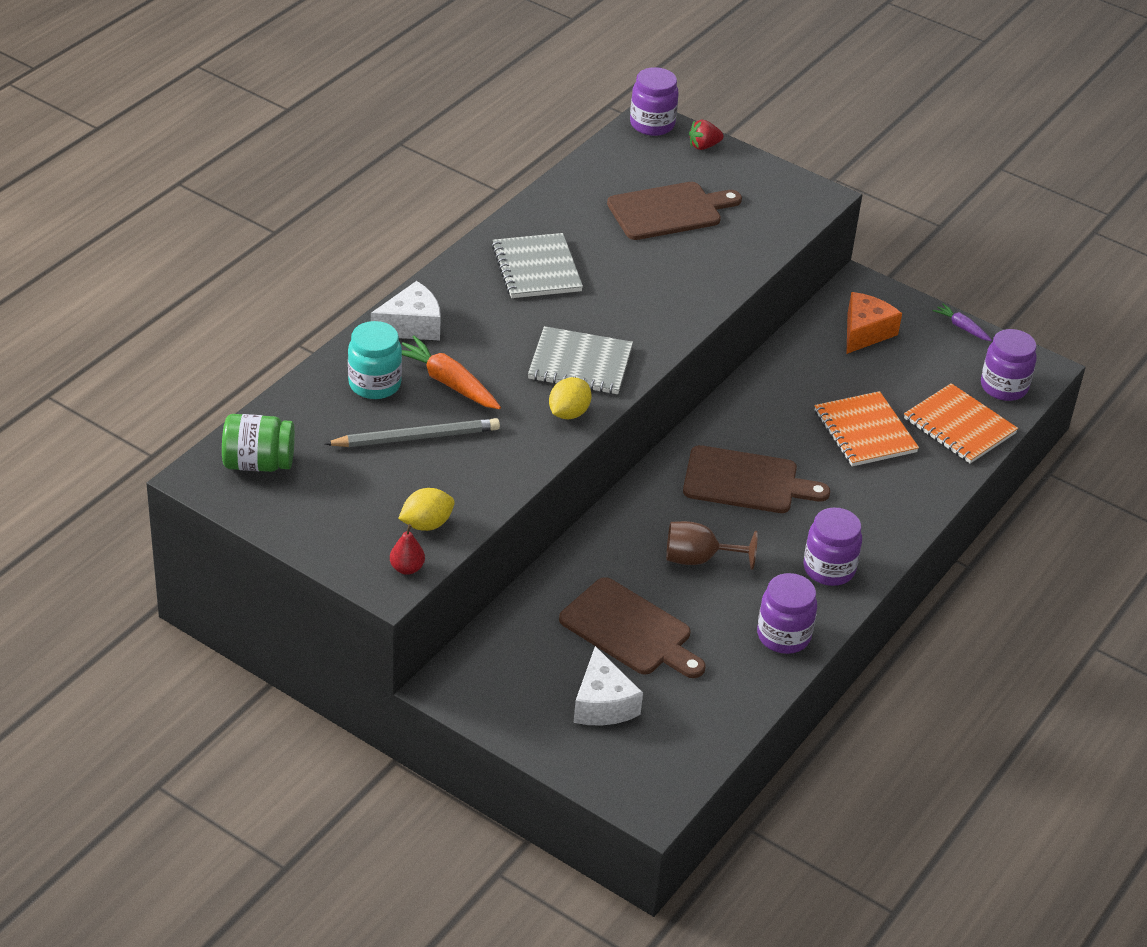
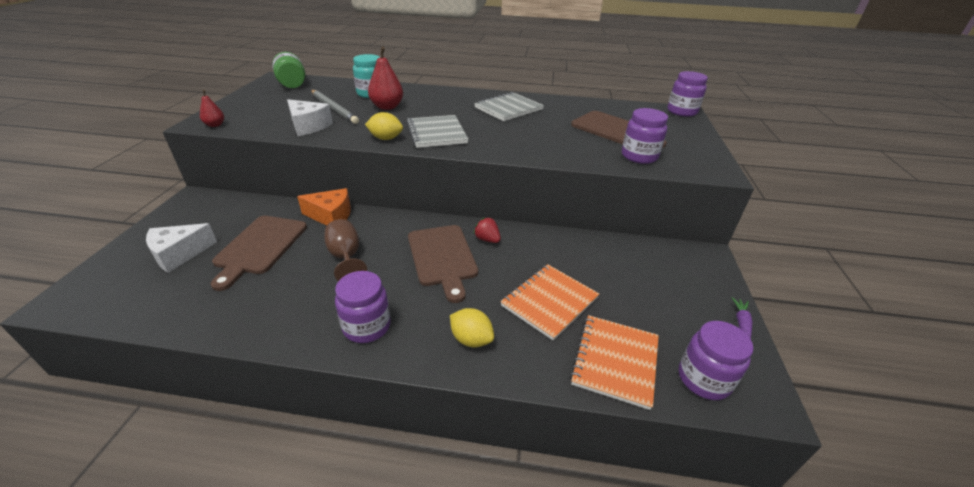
camera: 65 degrees right, 5 degrees down
white cheese [371,281,441,340] -> white cheese moved to [287,99,333,136]
yellow lemon [398,488,455,531] -> yellow lemon moved to [450,308,494,347]
orange carrot [402,335,501,409] -> red pear [368,47,403,110]
red strawberry [689,119,724,150] -> red strawberry moved to [473,217,501,243]
purple jar [757,573,817,654] -> purple jar moved to [622,108,668,164]
orange cheese [847,292,902,354] -> orange cheese moved to [297,188,351,226]

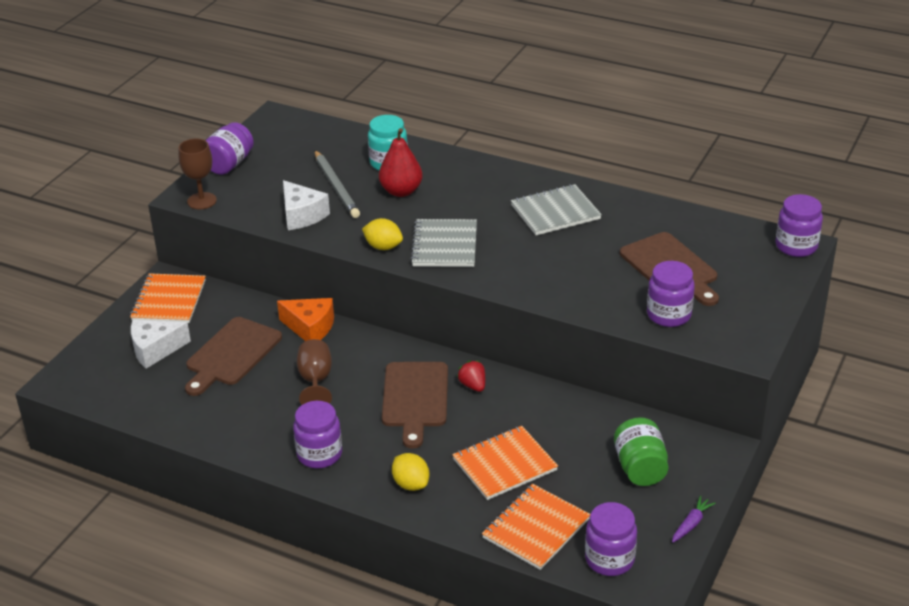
camera: 20 degrees right, 0 degrees up
red pear [200,90,224,127] -> brown goblet [179,139,217,209]
green jar [272,52,305,88] -> green jar moved to [614,417,669,486]
none -> orange notebook [130,273,206,323]
none -> purple jar [205,122,254,175]

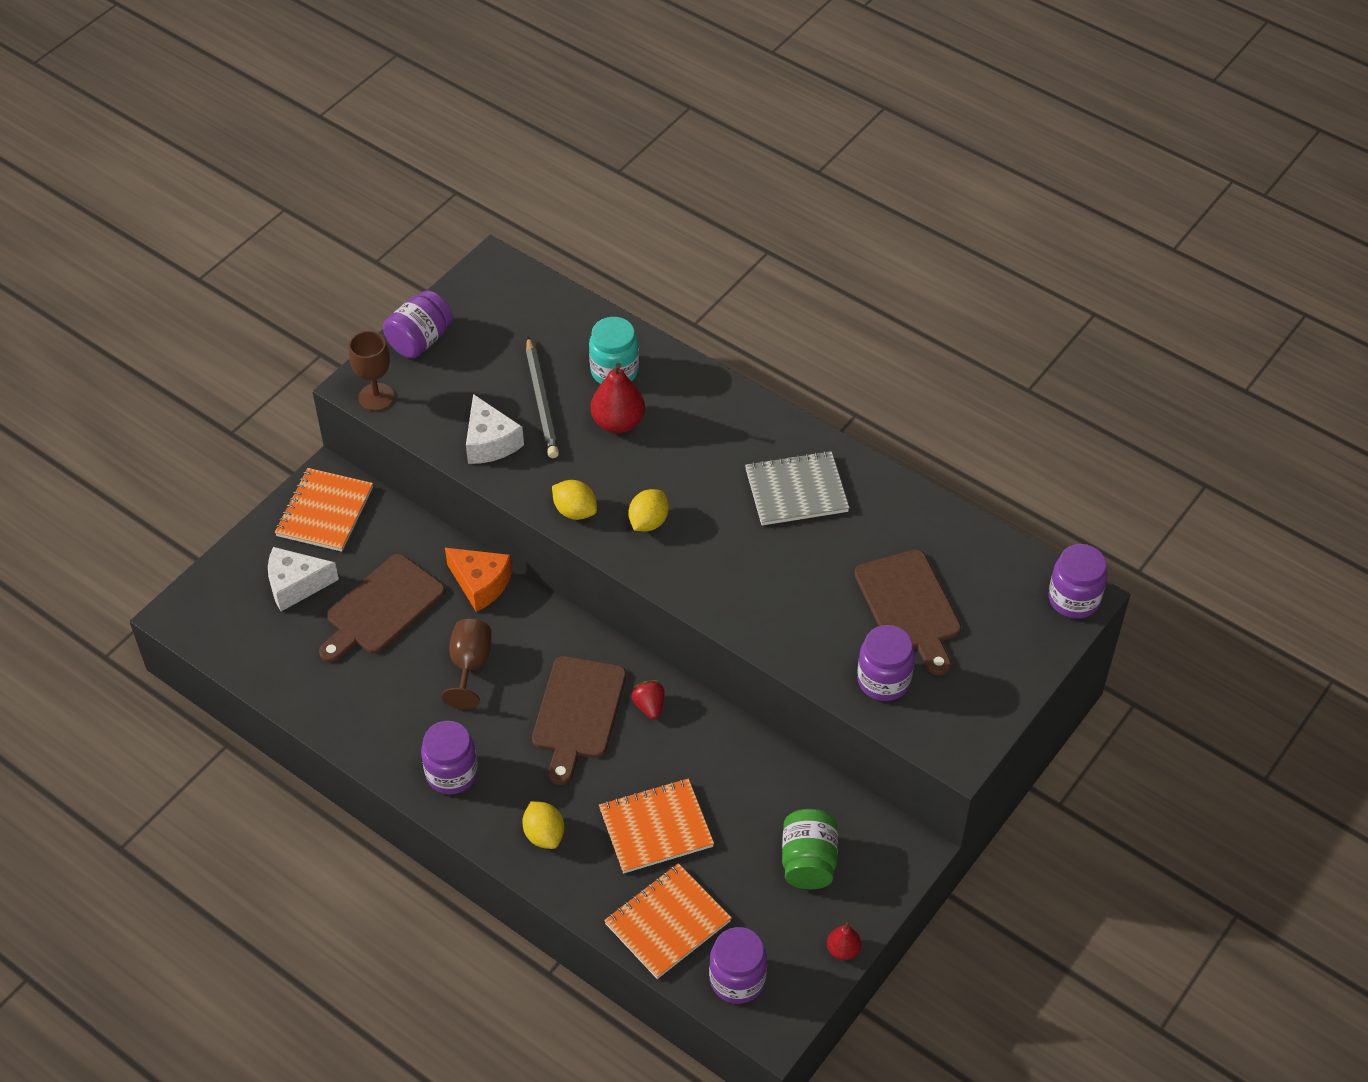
camera: 10 degrees right, 15 degrees up
grey notebook [410,219,477,267] -> yellow lemon [628,489,669,531]
purple carrot [672,496,716,543] -> red pear [827,921,861,960]

